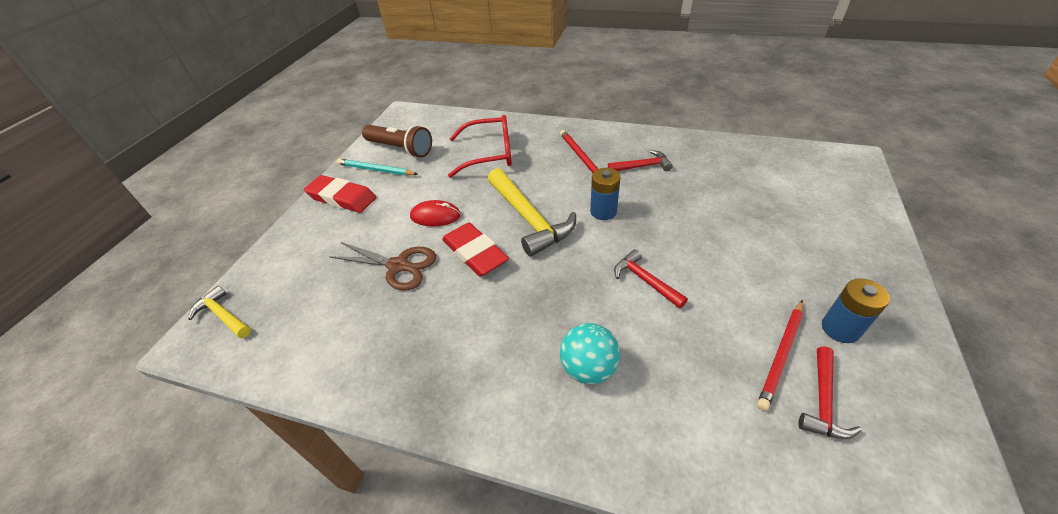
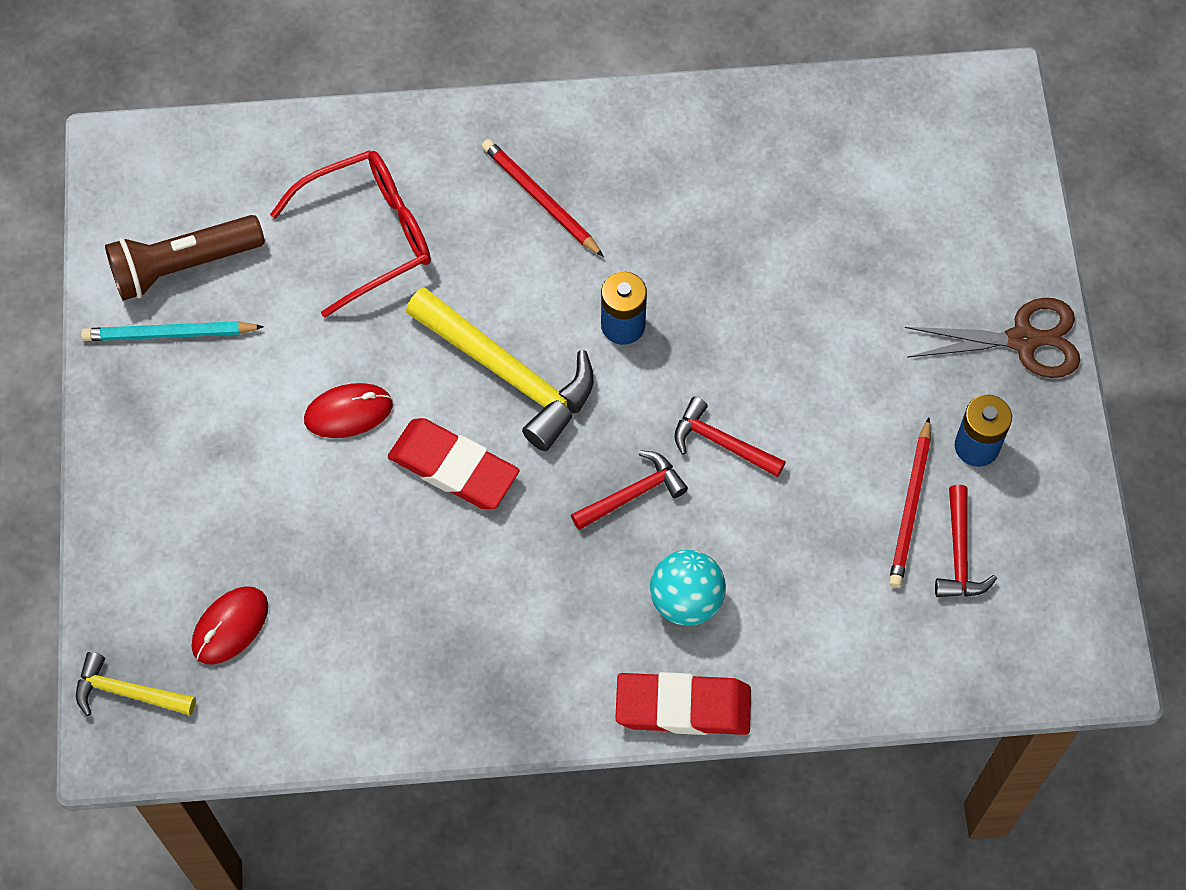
camera: 25 degrees left, 20 degrees up
red eraser [304,175,376,213] -> red eraser moved to [615,672,751,735]
brown scissors [330,242,436,291] -> brown scissors moved to [905,298,1080,378]
brown flashlight [362,125,432,158] -> brown flashlight turned 150 degrees clockwise [105,215,265,301]
red hammer [608,150,673,171] -> red hammer moved to [571,450,688,530]
none -> red mouse [192,586,268,665]

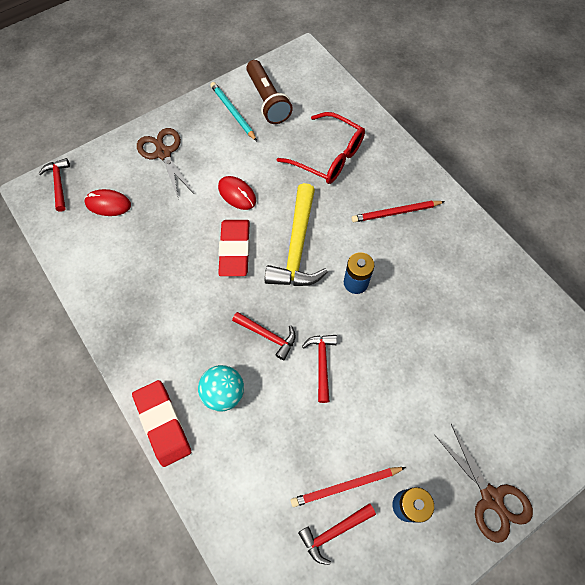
camera: 60 degrees right, 0 degrees up
yellow hammer [76,652,196,716] -> red hammer [38,158,70,212]
brown flashlight [105,215,265,301] -> brown flashlight turned 150 degrees counterclockwise [246,60,293,124]
red pencil [482,139,604,257] -> red pencil turned 120 degrees counterclockwise [352,201,445,222]
none -> brown scissors [137,128,193,197]

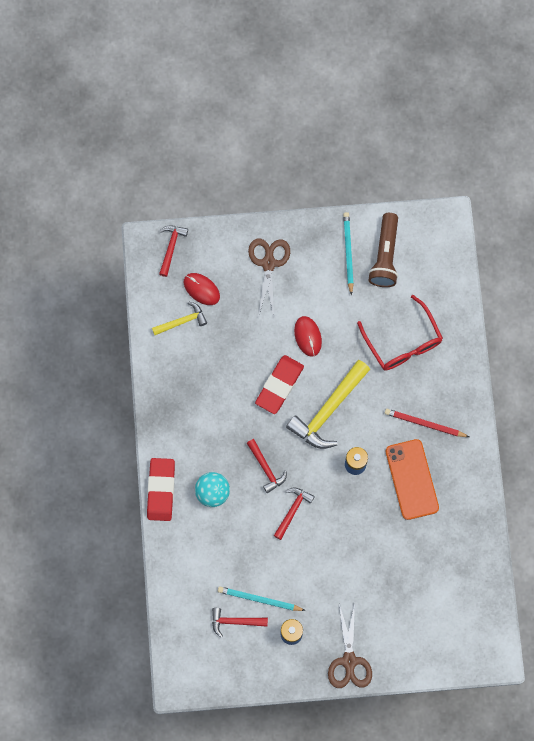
camera: 30 degrees right, 10 degrees up
red pencil [291,467,406,507] -> turquoise pencil [218,586,306,611]
none -> yellow hammer [152,302,207,335]
none -> orange phone [386,439,439,520]

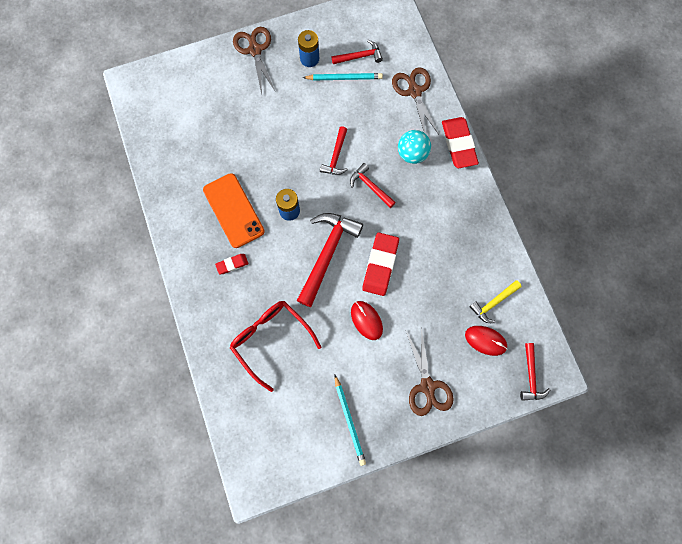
camera: 165 degrees right, 0 degrees up
yellow hammer [286,360,370,449] -> red hammer [297,213,363,307]
brown flashlight [368,213,398,287] -> none
red pencil [385,409,469,437] -> red eraser [215,254,249,274]
none -> brown scissors [392,67,439,135]

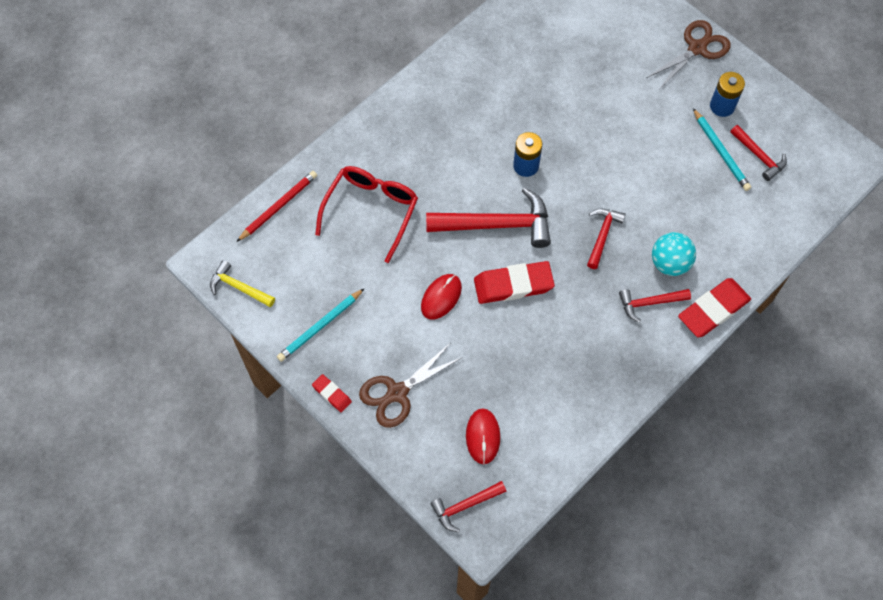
camera: 65 degrees right, 10 degrees down
orange phone [203,173,265,248] -> none
red eraser [215,254,249,274] -> red eraser moved to [312,374,352,412]
red hammer [320,126,348,175] -> red hammer moved to [619,289,691,323]
brown scissors [392,67,439,135] -> none
yellow hammer [469,280,522,323] -> yellow hammer moved to [210,260,275,307]
none -> red pencil [237,171,317,242]

